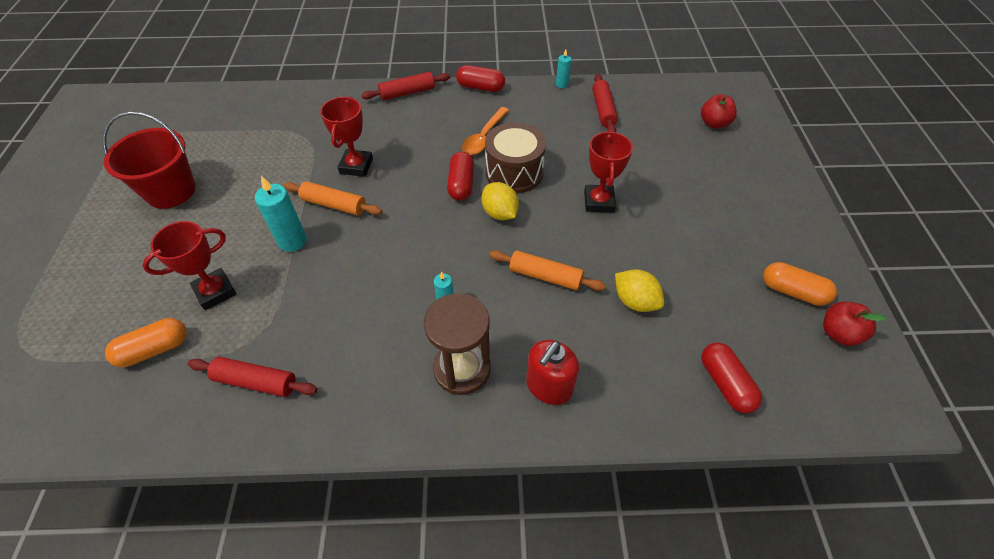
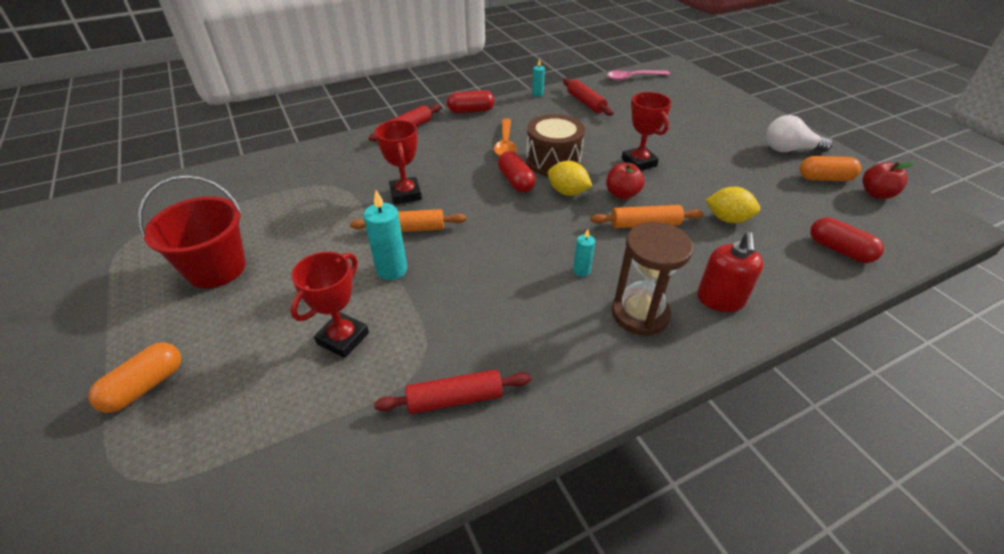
camera: 25 degrees left, 10 degrees down
orange capsule [105,318,187,367] -> orange capsule moved to [88,342,181,413]
red apple [701,94,737,129] -> red apple moved to [606,163,645,200]
none -> pink spoon [607,70,670,81]
none -> white light bulb [766,115,833,152]

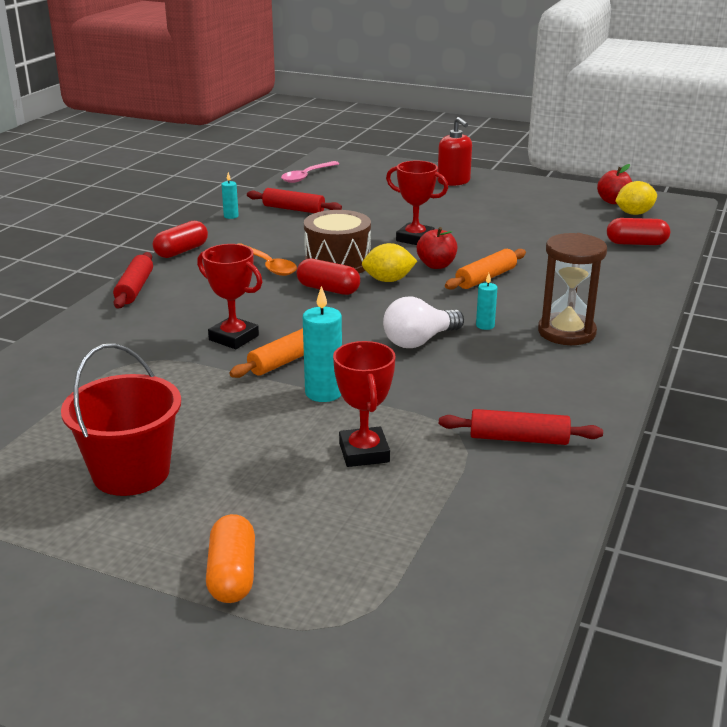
camera: 40 degrees left, 15 degrees down
red rolling pin [374,369,531,414] -> red rolling pin turned 60 degrees clockwise [439,409,603,445]
red soap dispenser [697,232,763,312] -> red soap dispenser moved to [437,117,472,186]
yellow lemon [706,187,760,223] -> yellow lemon moved to [615,181,657,215]
white light bulb [766,115,833,152] -> white light bulb moved to [383,296,464,348]
orange capsule [800,156,861,181] -> none

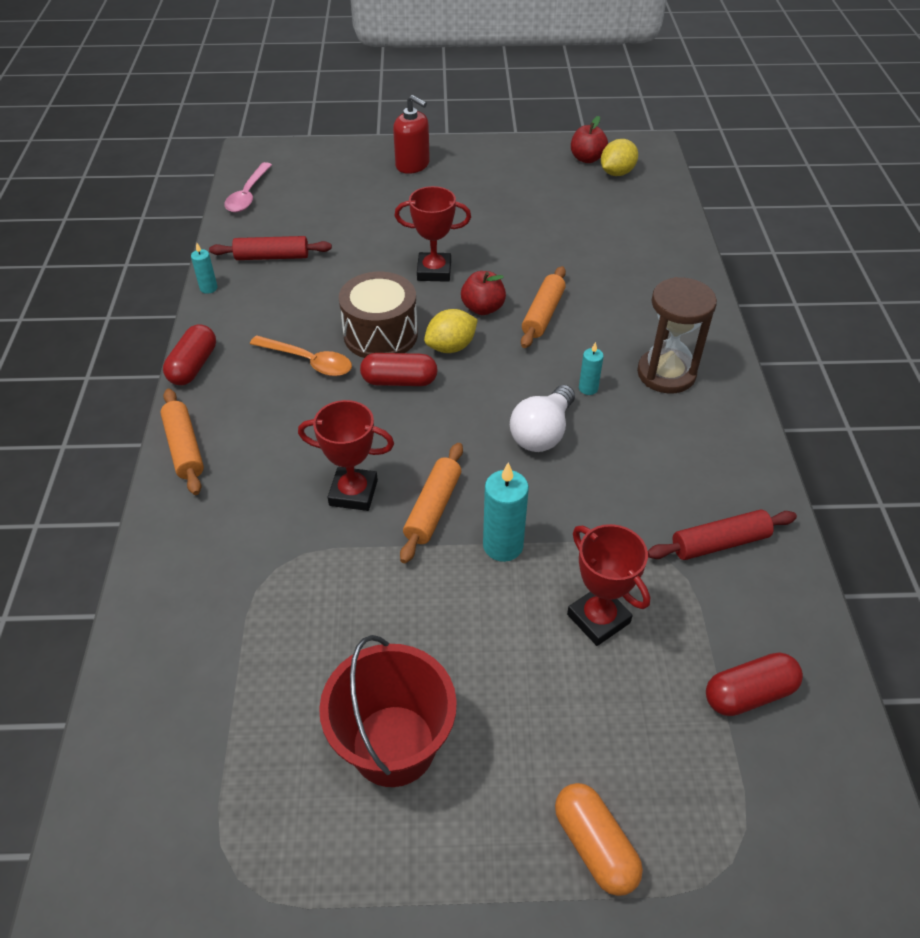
camera: 25 degrees left, 20 degrees up
red rolling pin [113,252,153,308] -> orange rolling pin [160,389,204,495]
red capsule [607,218,670,245] -> red capsule moved to [706,652,803,716]

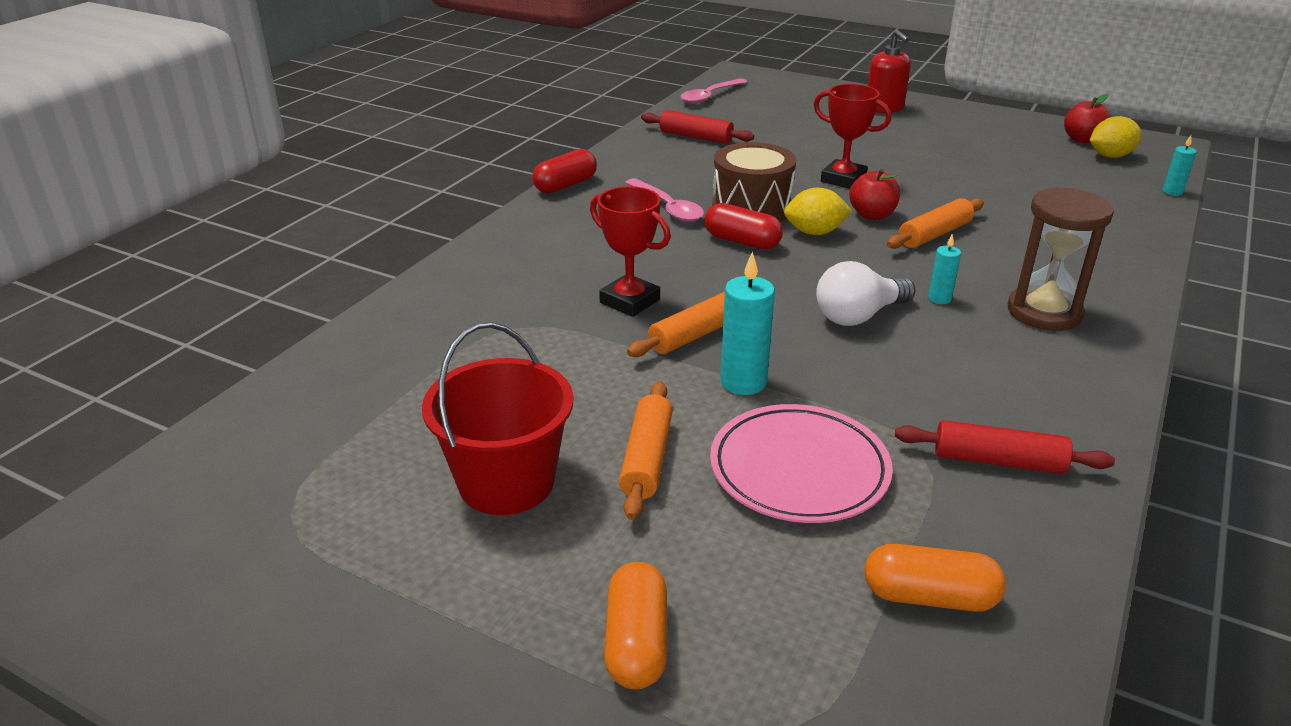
camera: 30 degrees right, 15 degrees down
orange rolling pin [160,389,204,495] -> orange rolling pin moved to [619,381,673,520]
turquoise candle [191,242,217,294] -> turquoise candle moved to [1162,135,1197,196]
orange spoon [250,335,352,376] -> pink spoon [625,178,704,222]
red trophy [567,524,650,646] -> pink plate [710,404,893,523]
red capsule [706,652,803,716] -> orange capsule [865,544,1006,612]

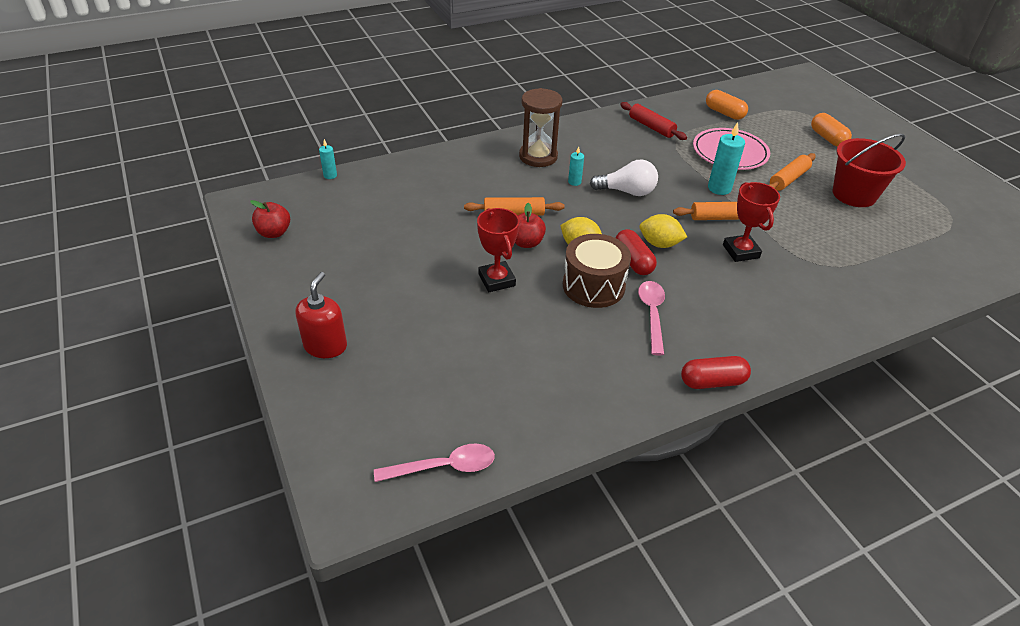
camera: 145 degrees left, 10 degrees up
orange capsule [604,562,667,690] -> orange capsule turned 60 degrees counterclockwise [811,113,852,147]
red rolling pin [641,110,754,144] -> none
yellow lemon [1090,116,1142,158] -> yellow lemon moved to [640,214,687,248]

